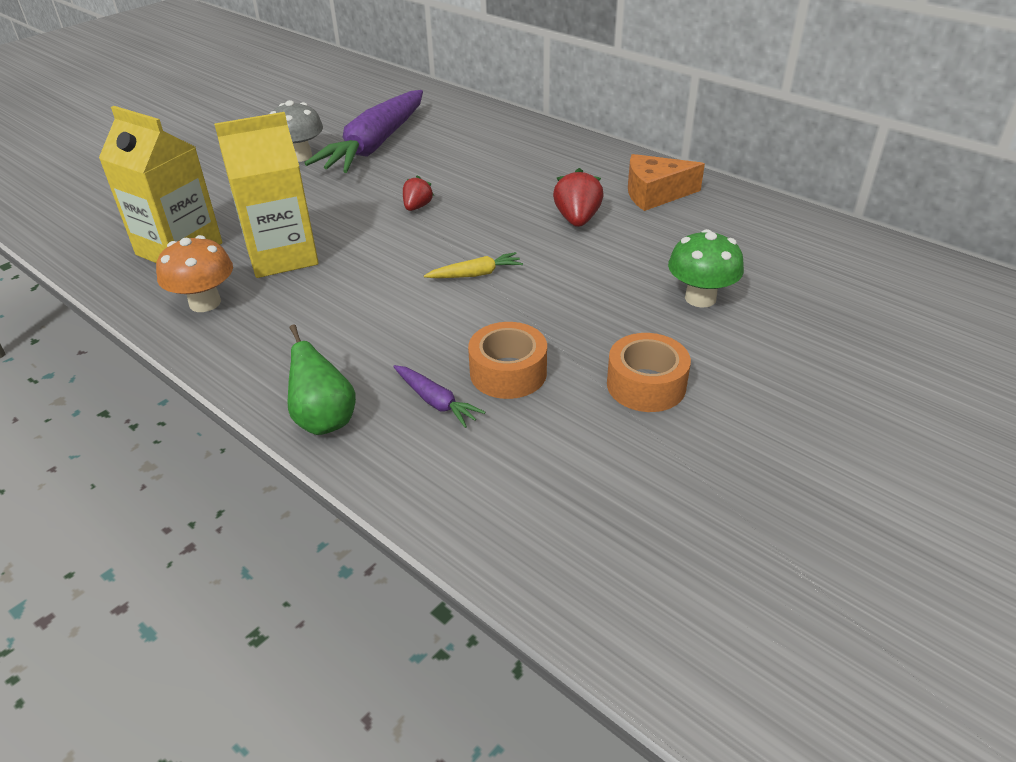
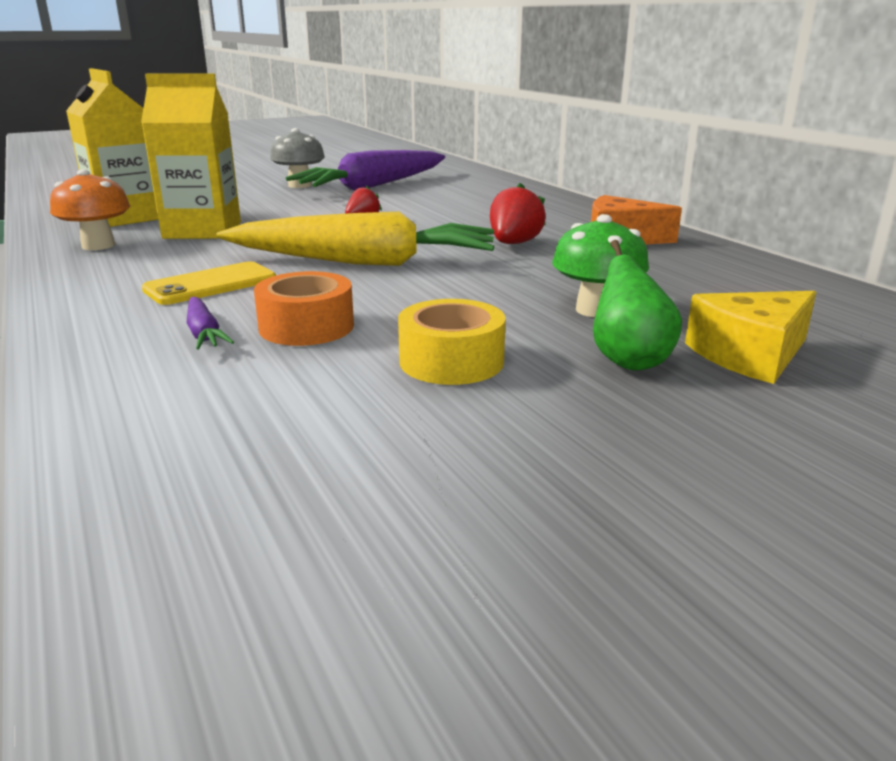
camera: 20 degrees right, 15 degrees down
green pear [288,325,356,435] -> green pear moved to [593,240,682,370]
yellow carrot [424,252,523,278] -> yellow carrot [217,212,494,266], size x2.48
orange tape [607,333,691,412] -> yellow tape [398,299,506,385]
none -> yellow phone [142,262,276,305]
none -> yellow cheese [685,291,816,384]

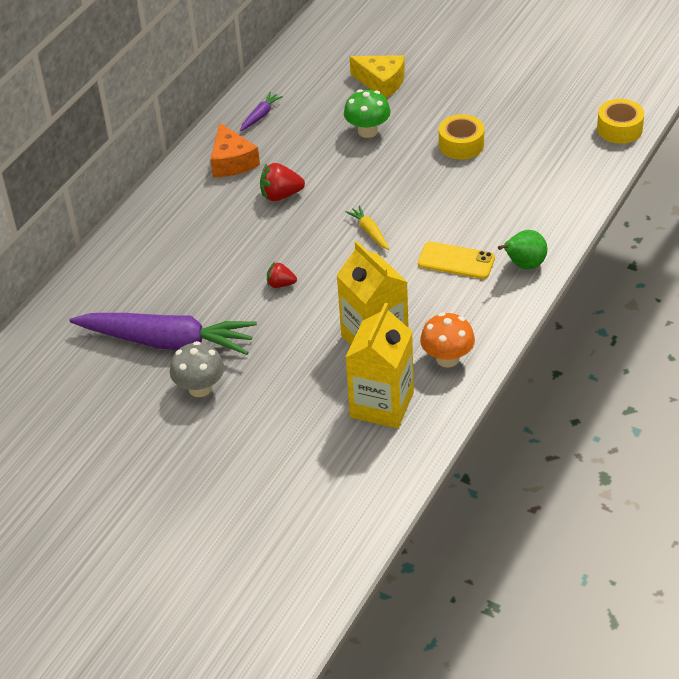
camera: 120 degrees left, 20 degrees up
purple carrot [187,297,234,350] -> purple carrot moved to [240,92,283,131]
yellow carrot [217,212,494,266] -> yellow carrot [346,206,389,250], size x0.40
orange tape [254,271,354,346] -> none
green pear [593,240,682,370] -> green pear moved to [498,230,547,270]
none -> yellow tape [597,99,644,144]

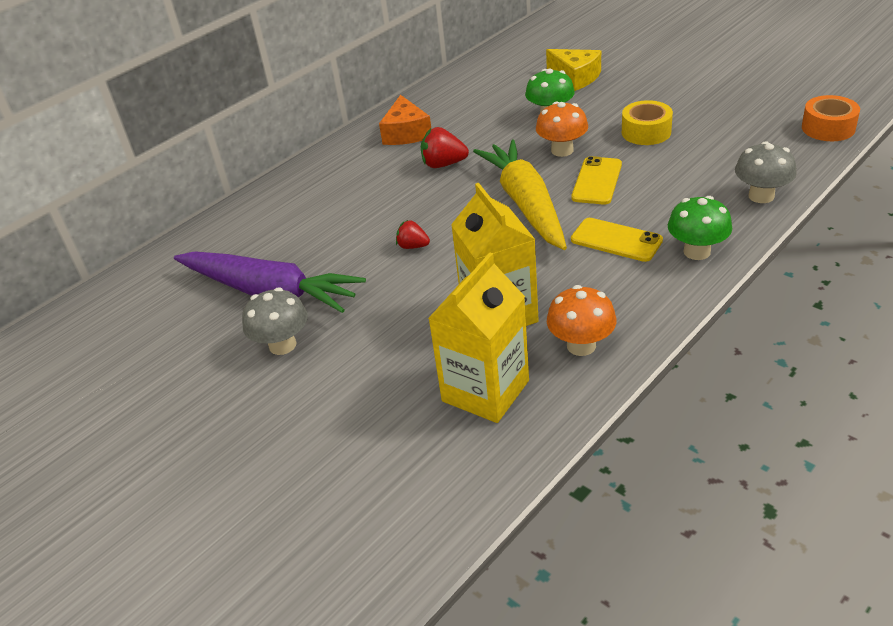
camera: 15 degrees right, 5 degrees down
purple carrot [240,92,283,131] -> none
yellow carrot [346,206,389,250] -> yellow carrot [473,140,567,250], size x2.48
green pear [498,230,547,270] -> green mushroom [668,196,732,260]
yellow tape [597,99,644,144] -> orange tape [802,95,860,141]
none -> orange mushroom [536,102,588,157]
none -> yellow phone [571,156,622,205]
none -> grey mushroom [735,141,797,203]

